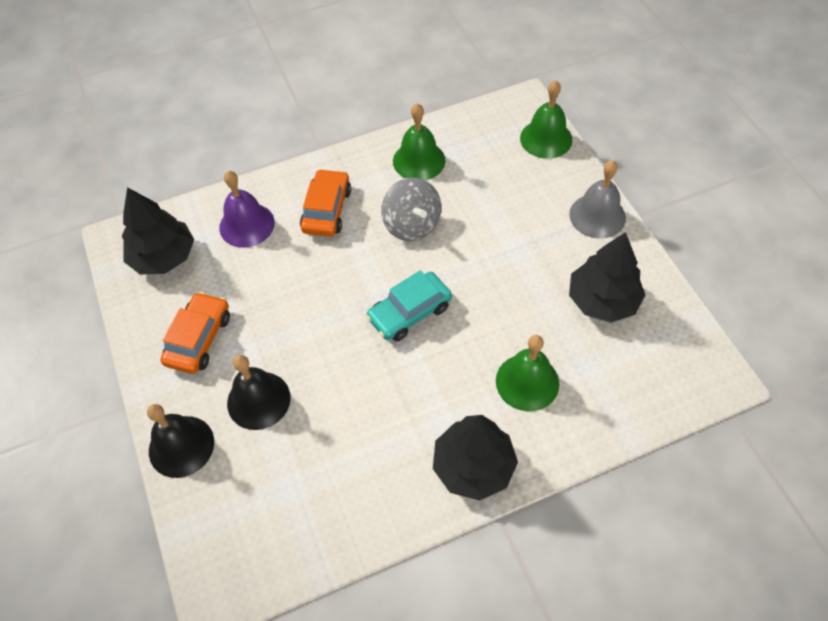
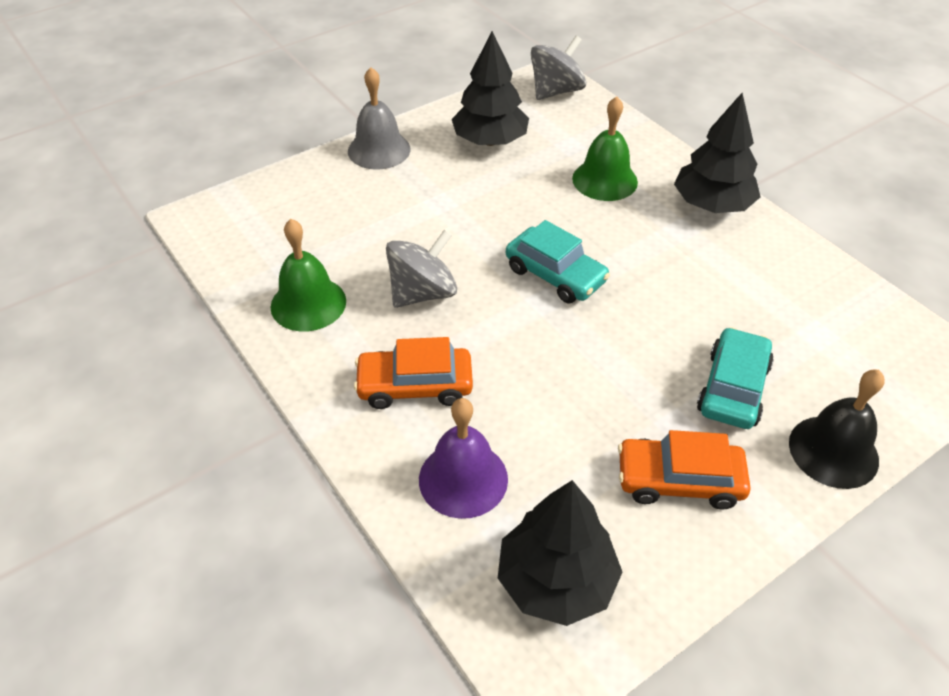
camera: 105 degrees left, 10 degrees down
black bell [227,355,291,430] -> turquoise car [697,327,774,429]
green bell [520,80,572,159] -> none
none -> grey spinning top [531,36,586,100]

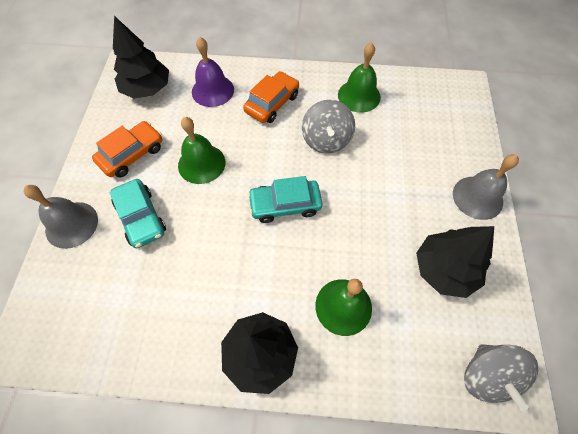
camera: 130 degrees right, 15 degrees up
black bell [789,369,885,489] -> grey bell [24,185,98,249]
none -> green bell [178,117,225,184]

